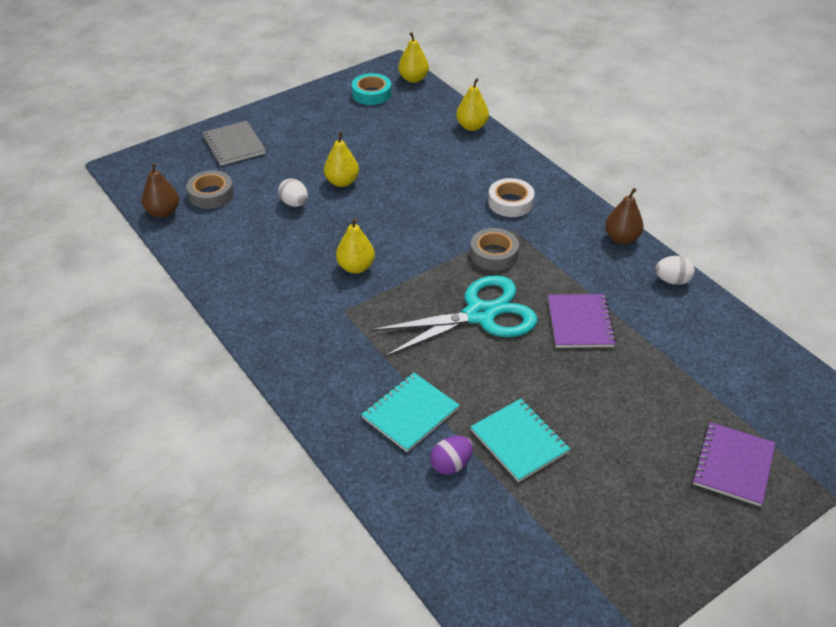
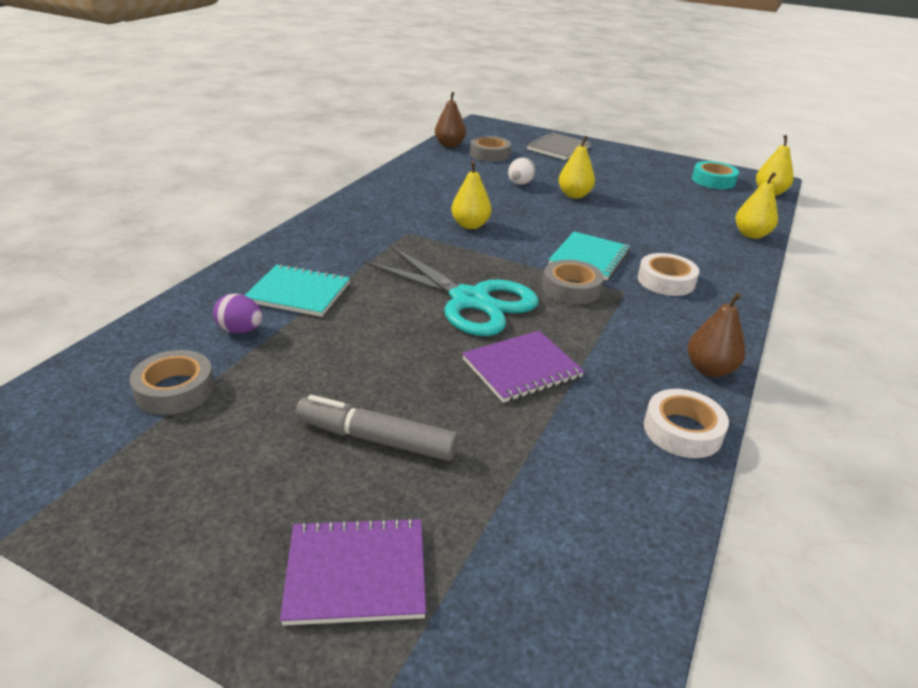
camera: 60 degrees right, 10 degrees down
turquoise notebook [471,399,570,482] -> turquoise notebook moved to [548,232,630,280]
white egg [655,256,695,285] -> white tape [644,389,729,458]
none -> grey tape [130,350,215,415]
none -> grey marker [296,395,458,461]

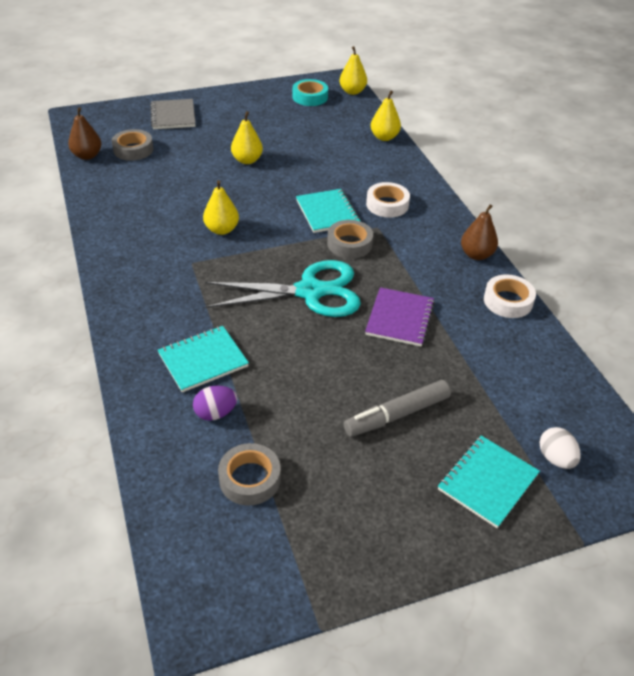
camera: 45 degrees left, 10 degrees up
purple notebook [280,517,426,626] -> turquoise notebook [438,435,540,528]
white egg [508,157,535,185] -> white egg moved to [540,427,581,469]

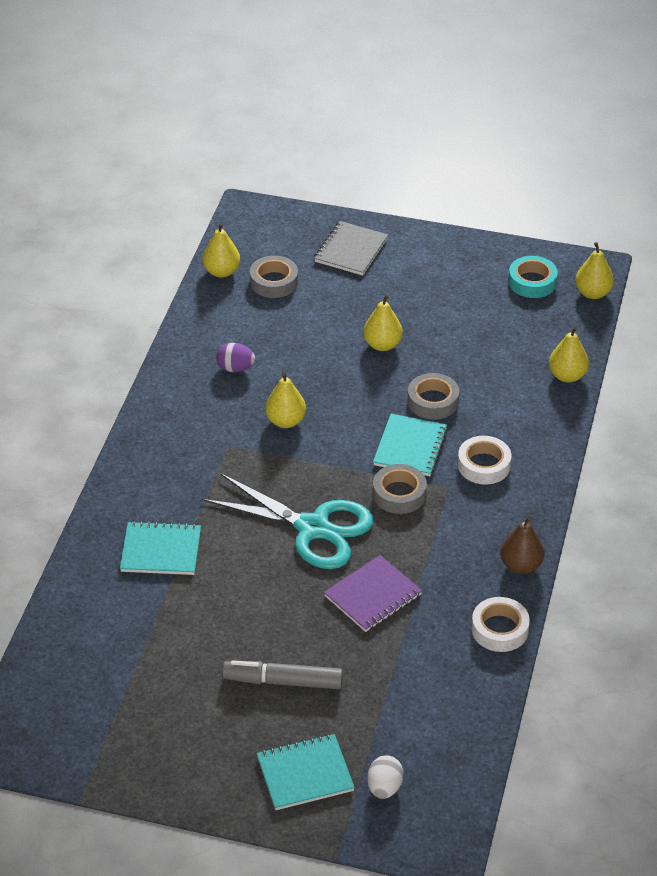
camera: 35 degrees right, 0 degrees up
brown pear [68,107,101,160] -> yellow pear [202,223,240,278]
purple egg [193,385,238,421] -> purple egg moved to [216,343,255,372]
grey tape [218,443,281,506] -> grey tape moved to [408,373,459,420]

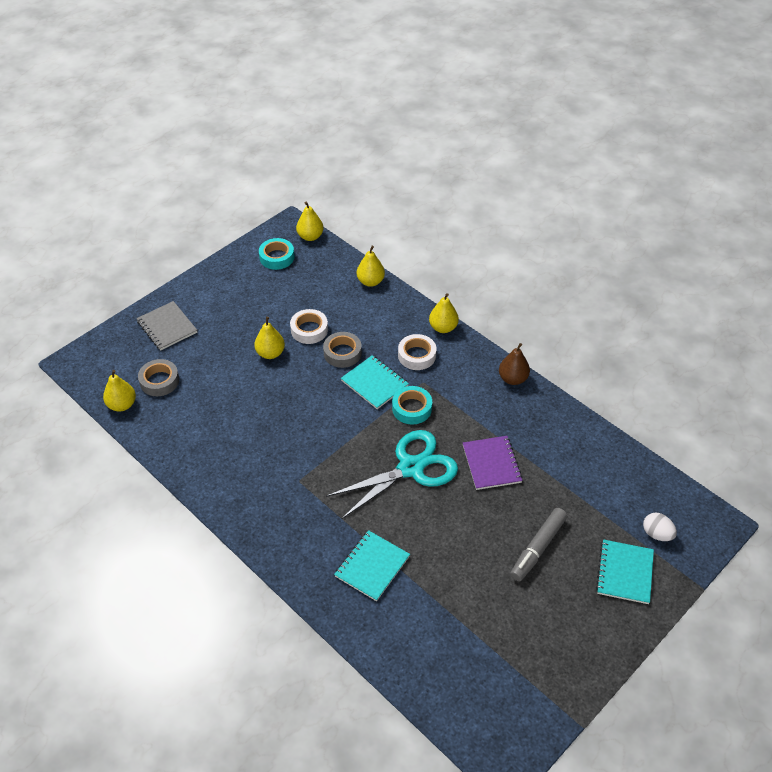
camera: 60 degrees left, 5 degrees up
purple egg [216,343,255,372] -> none
yellow pear [265,372,306,428] -> yellow pear moved to [429,293,459,333]
grey tape [373,464,427,514] -> turquoise tape [392,386,432,424]
white tape [471,597,530,652] -> white tape moved to [290,309,328,344]

